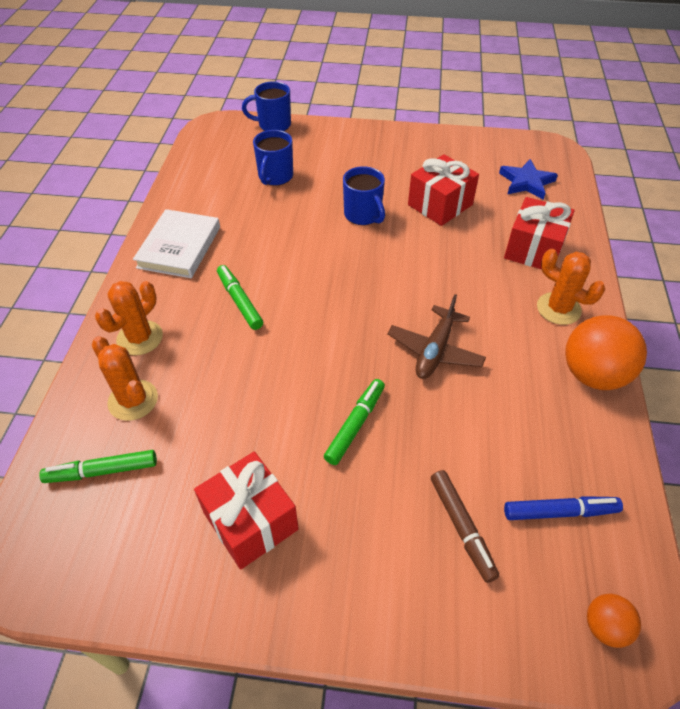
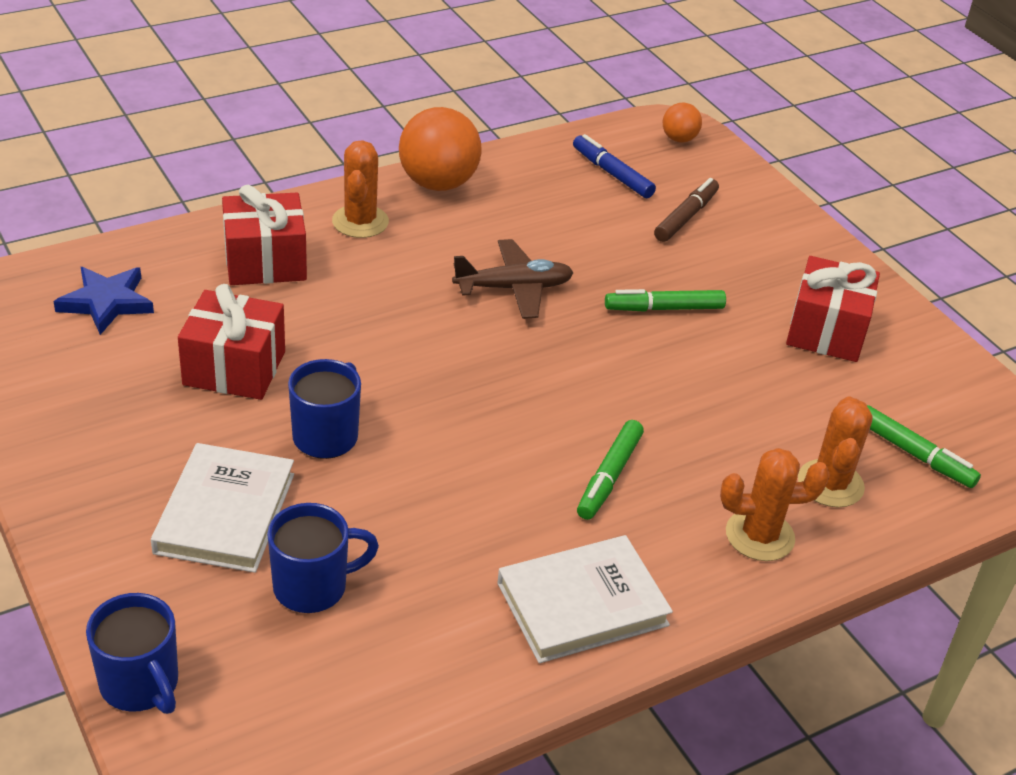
camera: 130 degrees left, 10 degrees down
none -> white book [151,443,294,573]

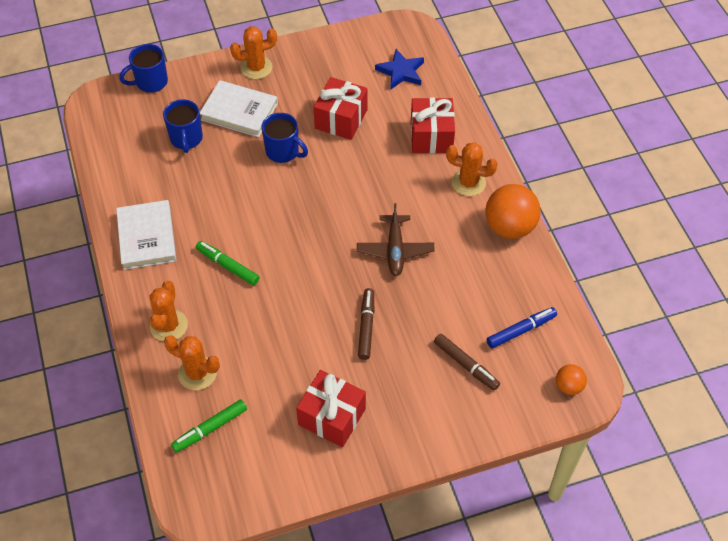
camera: 105 degrees right, 15 degrees up
green marker [605,289,726,312] -> brown marker [358,288,374,360]
none -> orange cactus [230,26,277,79]

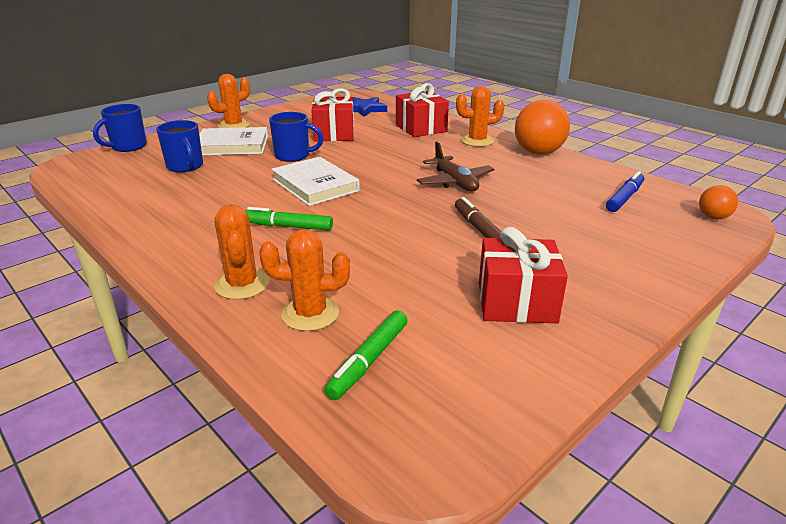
camera: 25 degrees left, 25 degrees down
white book [116,200,177,270] -> white book moved to [271,157,360,206]
brown marker [434,334,500,391] -> none

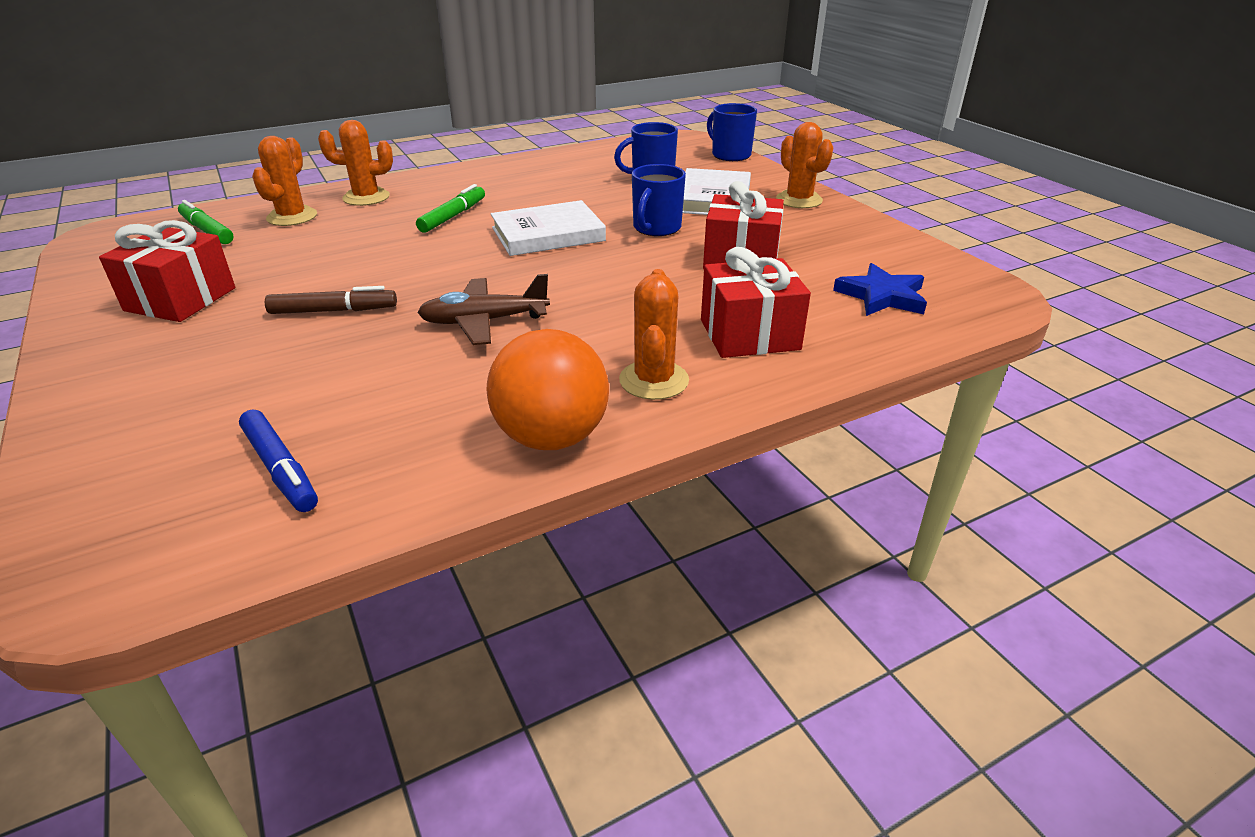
camera: 105 degrees right, 5 degrees up
orange ball [699,185,738,220] -> none

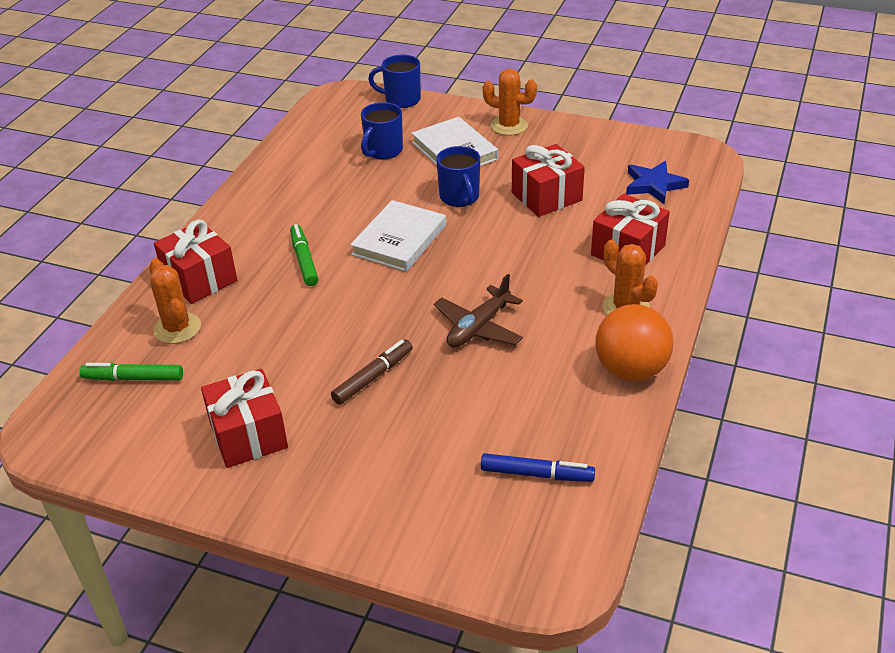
camera: 40 degrees left, 5 degrees up
orange cactus [318,120,393,206] -> red gift [154,220,237,304]

